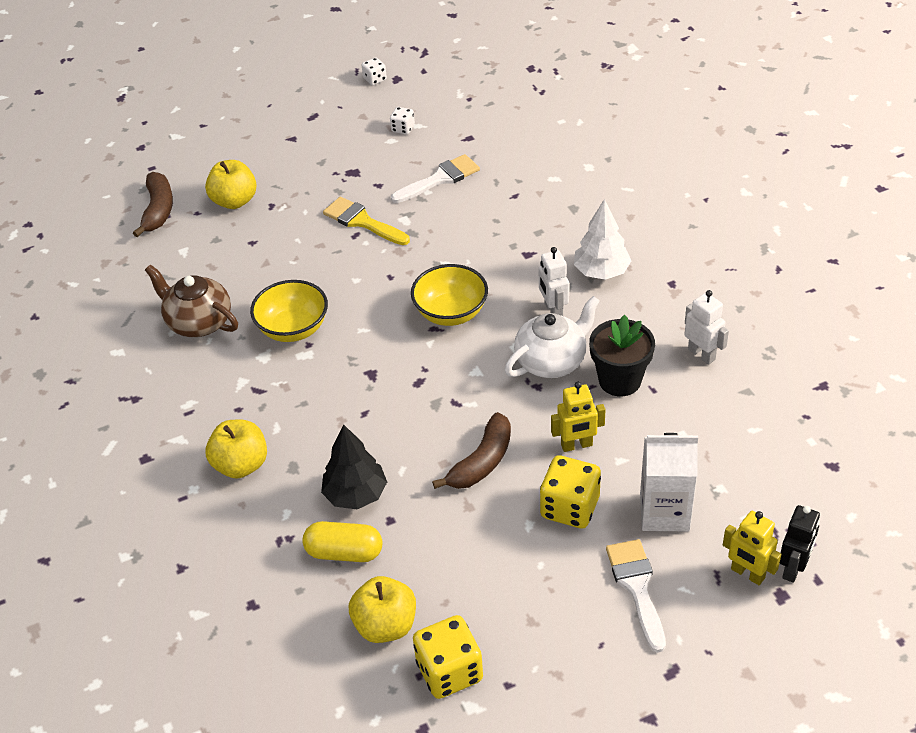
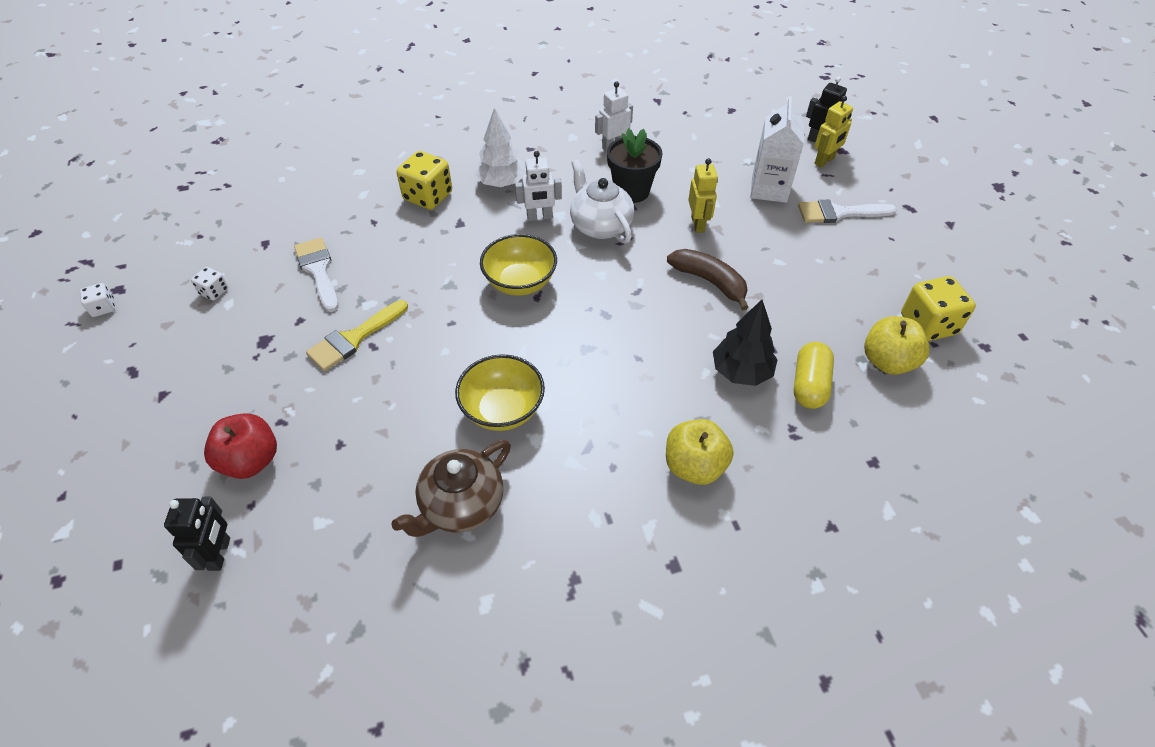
camera: 85 degrees left, 5 degrees up
brown banana [133,172,173,237] -> black robot [164,497,230,571]
yellow apple [205,160,257,209] -> red apple [204,413,277,479]
yellow dice [540,455,601,528] -> yellow dice moved to [397,151,452,210]

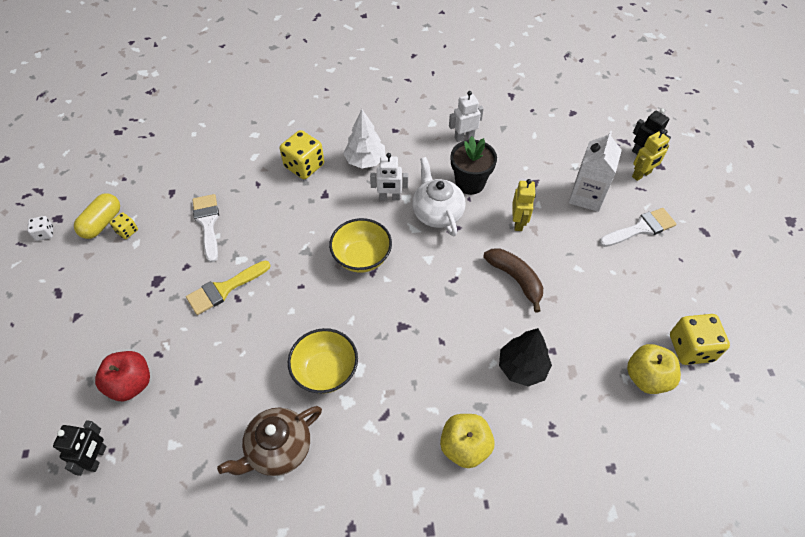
camera: 10 degrees right, 5 degrees up
white dice [191,267,229,301] -> yellow dice [110,212,138,239]
yellow capsule [794,342,834,409] -> yellow capsule moved to [74,194,120,239]
white brush [798,200,897,223] -> white brush turned 150 degrees clockwise [599,208,676,247]

